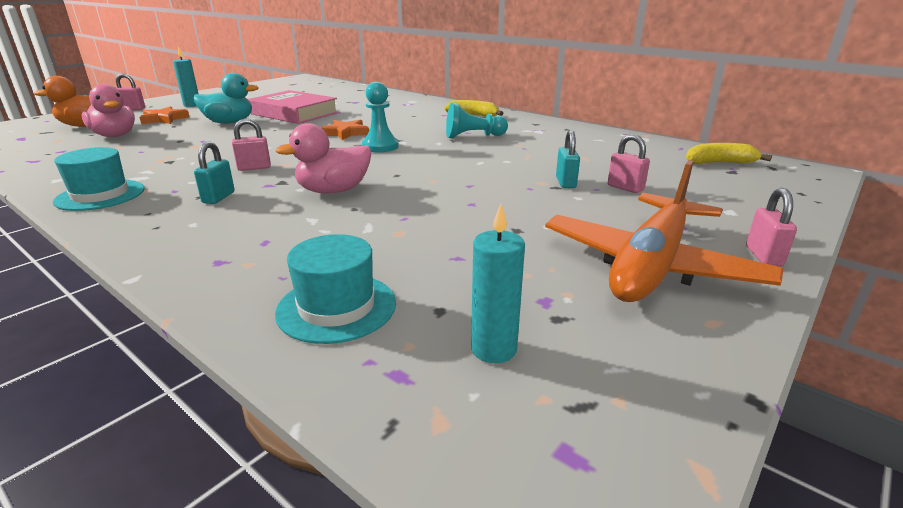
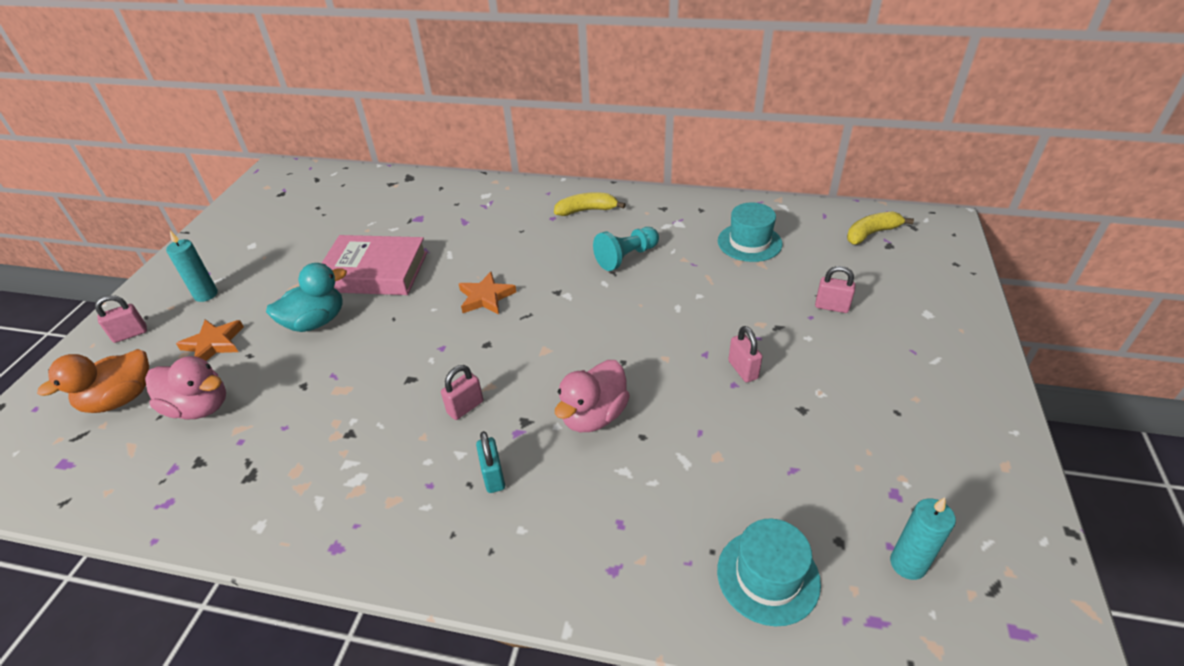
camera: 25 degrees left, 15 degrees up
turquoise hat [53,147,145,211] -> turquoise hat moved to [718,203,783,262]
turquoise pawn [362,82,399,152] -> none
orange plane [545,160,784,302] -> none
turquoise padlock [556,130,580,188] -> none
pink padlock [746,188,797,267] -> pink padlock moved to [728,326,763,382]

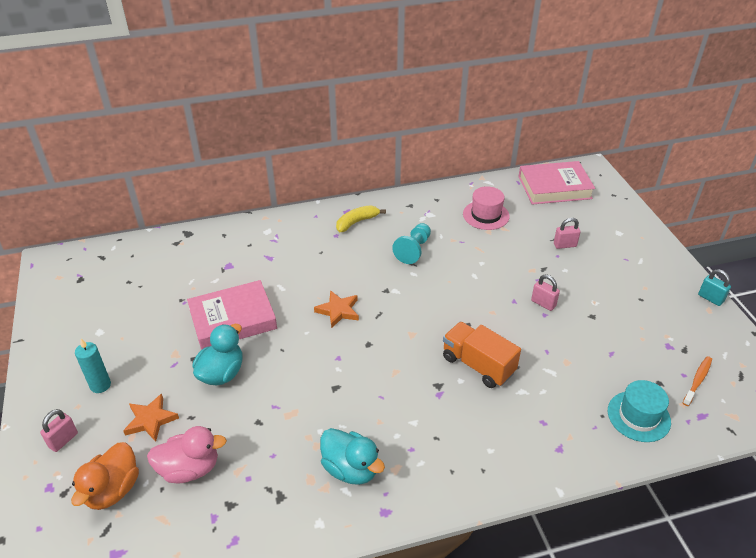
camera: 30 degrees left, 0 degrees up
pink padlock [441,365,483,420] -> none
turquoise padlock [476,431,505,493] -> turquoise padlock moved to [698,269,731,306]
pink duck [555,360,630,432] -> orange truck [443,322,521,388]
turquoise hat [718,203,783,262] -> pink hat [463,186,510,230]
yellow banana [847,212,914,244] -> pink book [518,161,595,205]
turquoise candle [890,497,956,580] -> orange toothbrush [683,356,712,406]
none -> turquoise duck [320,428,385,485]

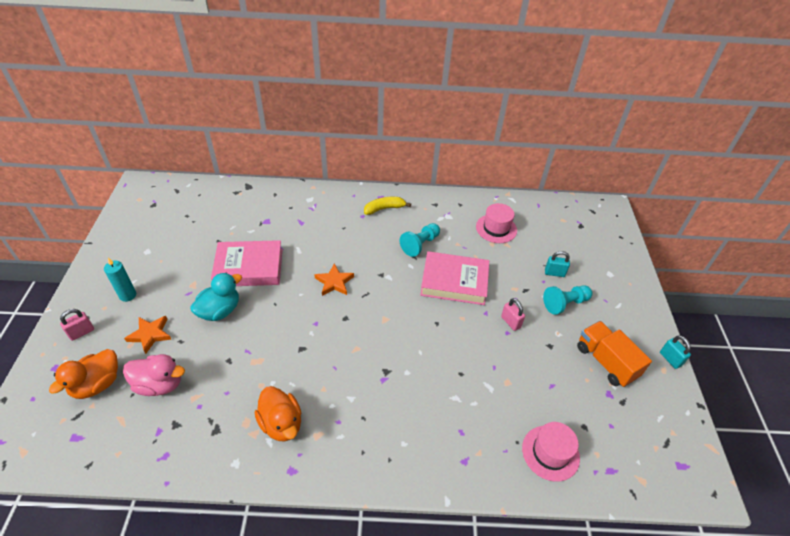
camera: 15 degrees right, 5 degrees up
turquoise duck [320,428,385,485] -> orange duck [254,386,301,442]
orange truck [443,322,521,388] -> orange truck moved to [577,321,652,387]
pink book [518,161,595,205] -> pink book moved to [420,251,489,305]
pink padlock [554,218,581,249] -> turquoise padlock [545,251,570,277]
turquoise hat [608,380,671,442] -> pink hat [522,422,580,482]
orange toothbrush [683,356,712,406] -> none
none -> turquoise pawn [543,285,593,315]

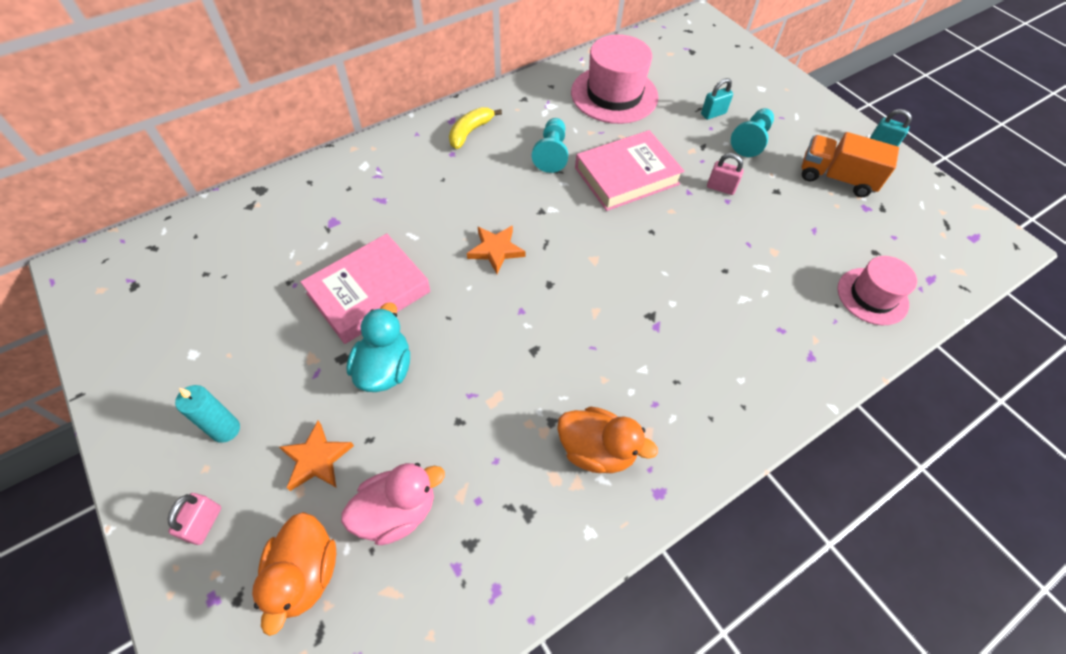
camera: 35 degrees left, 10 degrees up
pink hat [476,203,517,243] -> pink hat [571,34,658,124], size x1.59

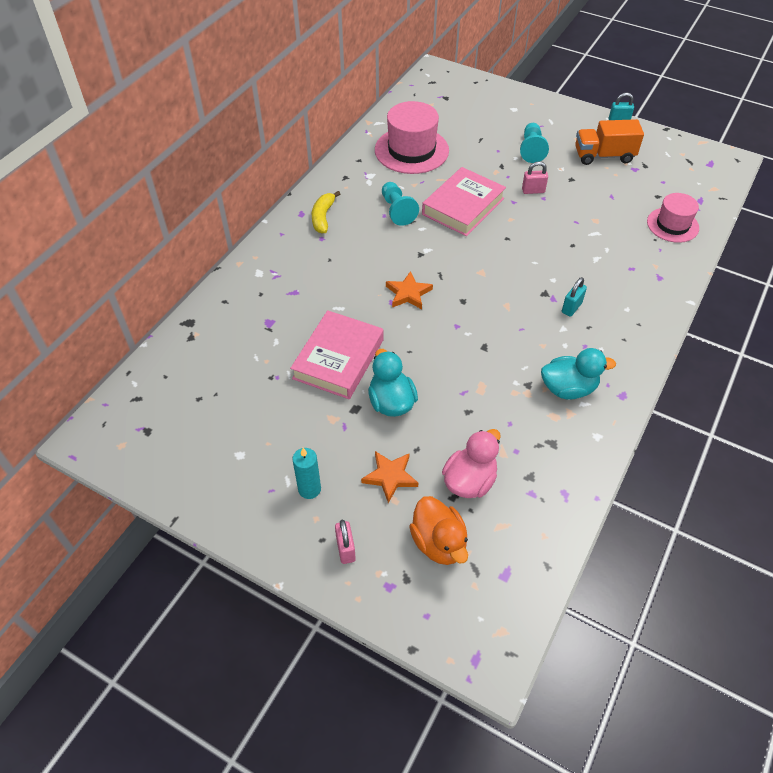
camera: 25 degrees left, 5 degrees down
orange duck [557,407,658,473] -> turquoise duck [541,348,616,400]
turquoise padlock [701,78,733,120] -> turquoise padlock moved to [562,277,587,317]

